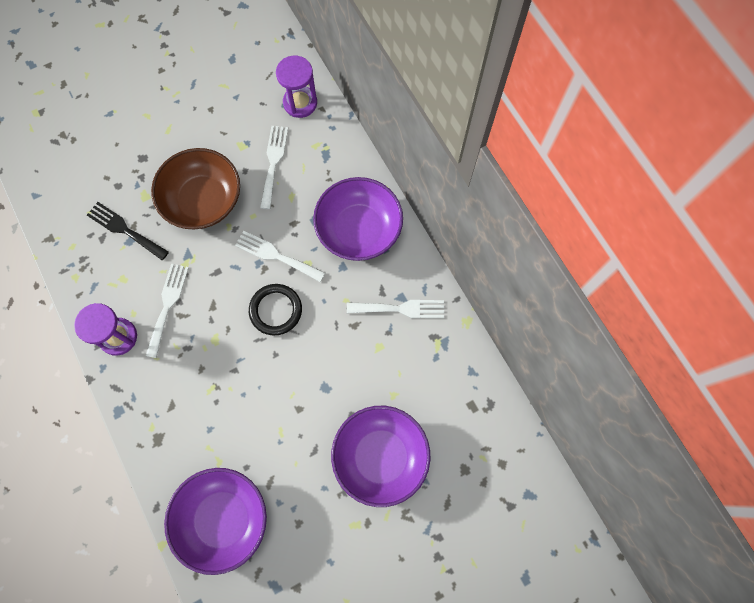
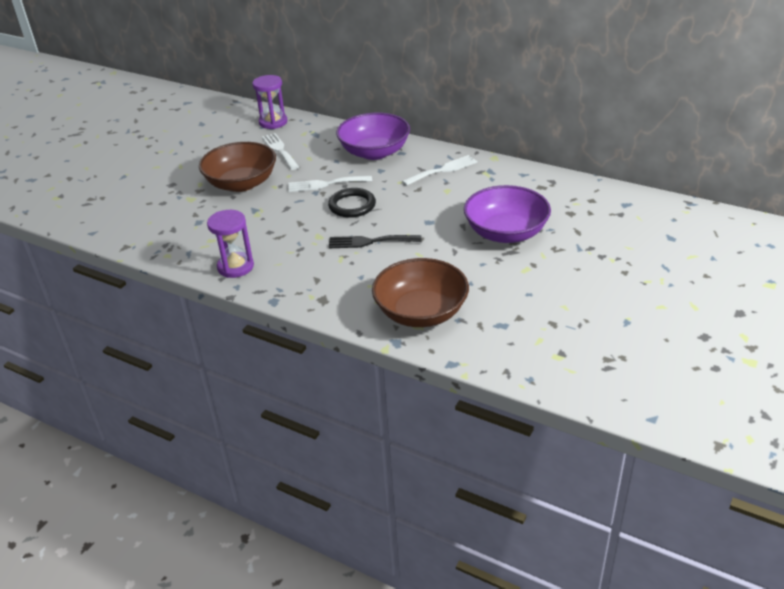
camera: 30 degrees left, 35 degrees down
black fork [87,202,169,260] -> black fork moved to [329,235,422,248]
white fork [146,264,189,358] -> none
purple bowl [164,468,267,575] -> brown bowl [372,258,469,327]

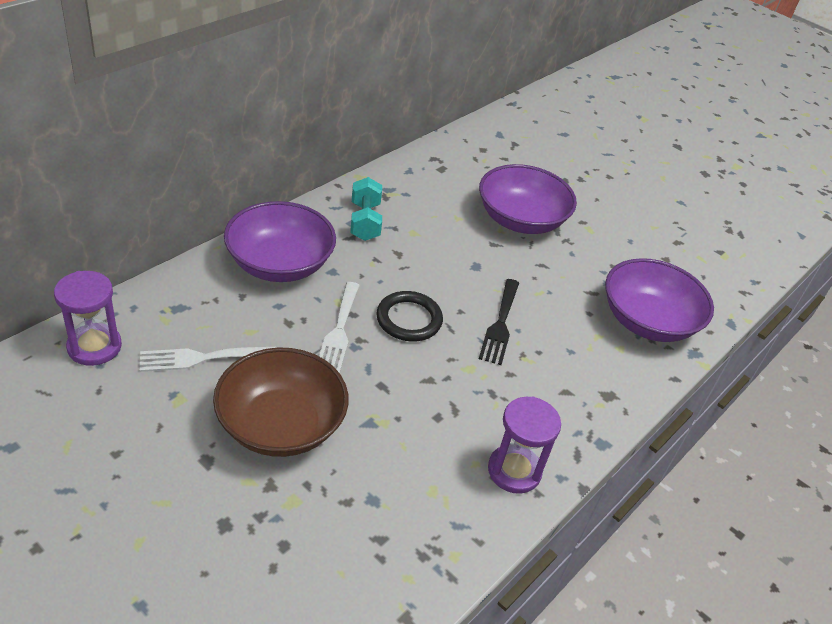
camera: 85 degrees left, 5 degrees up
brown bowl [372,258,469,327] -> purple bowl [605,258,714,342]
white fork [402,155,477,186] -> turquoise dumbbell [350,177,382,241]

